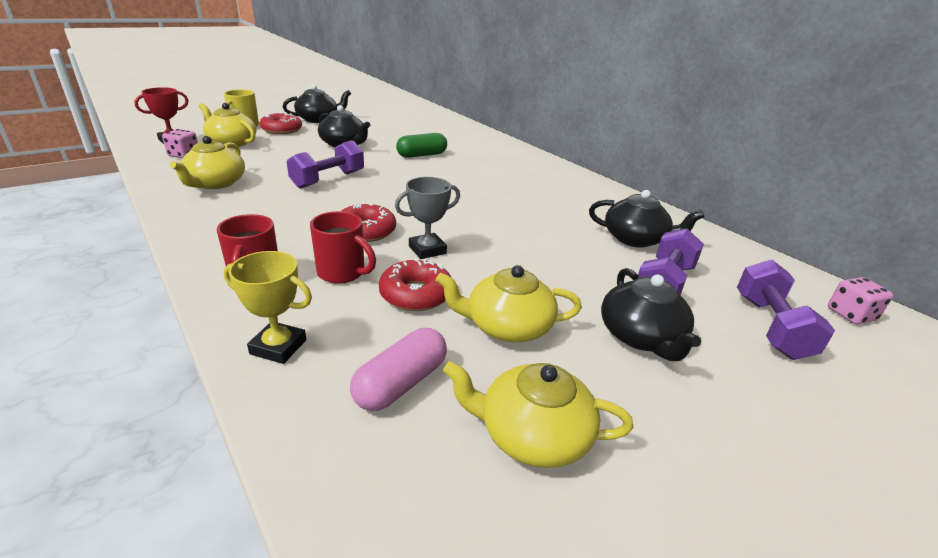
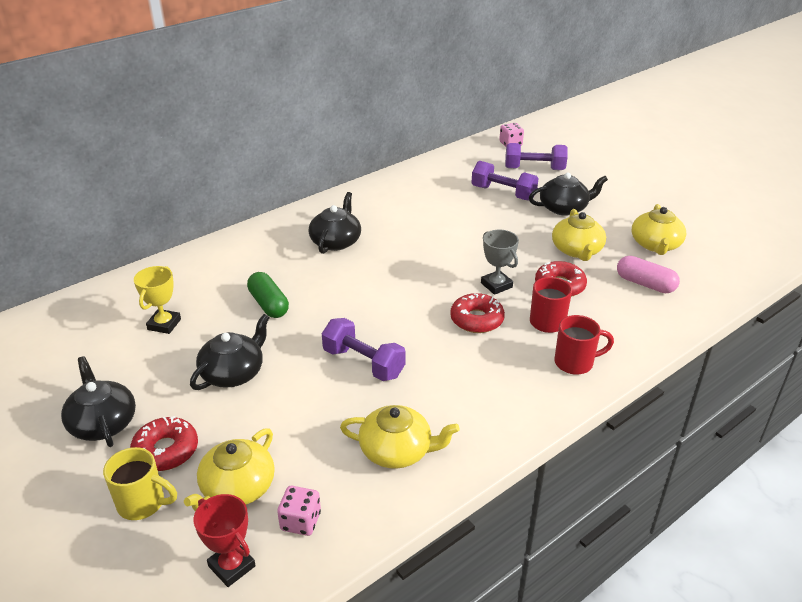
camera: 90 degrees left, 5 degrees up
yellow trophy [224,251,312,364] -> yellow trophy moved to [134,266,181,334]
black teapot [589,190,704,248] -> black teapot moved to [309,192,361,254]

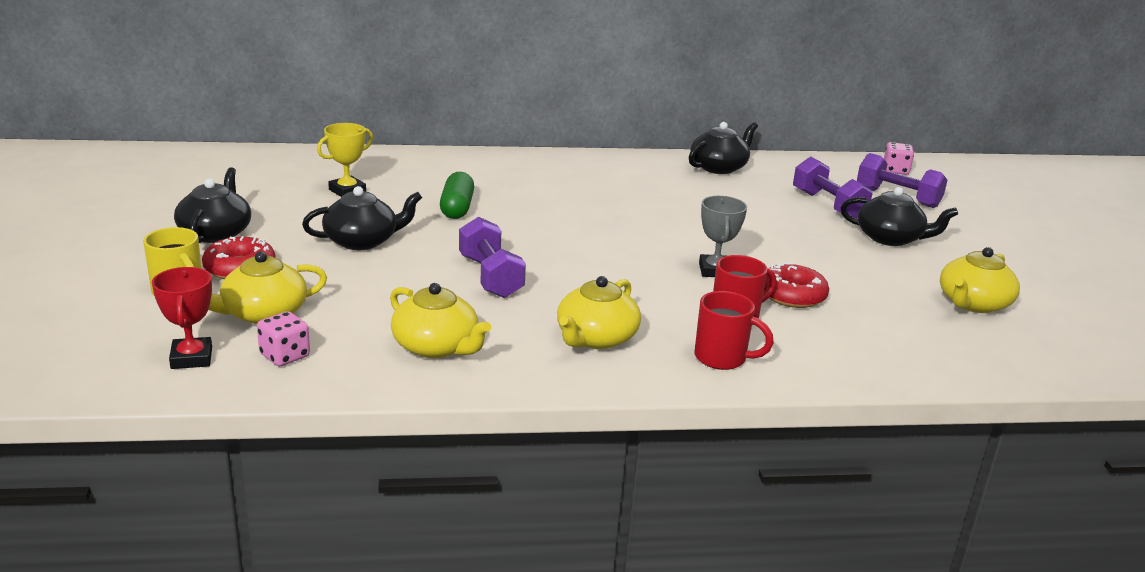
camera: 30 degrees right, 10 degrees down
black teapot [309,192,361,254] -> black teapot moved to [689,122,758,174]
red donut [450,293,505,333] -> none
yellow teapot [552,209,606,261] -> yellow teapot moved to [557,276,641,349]
pink capsule [617,256,680,293] -> none

